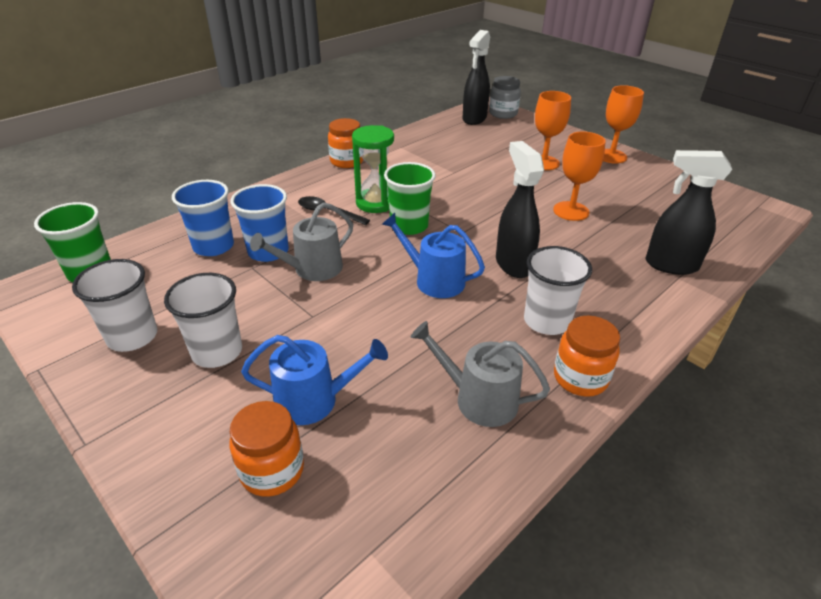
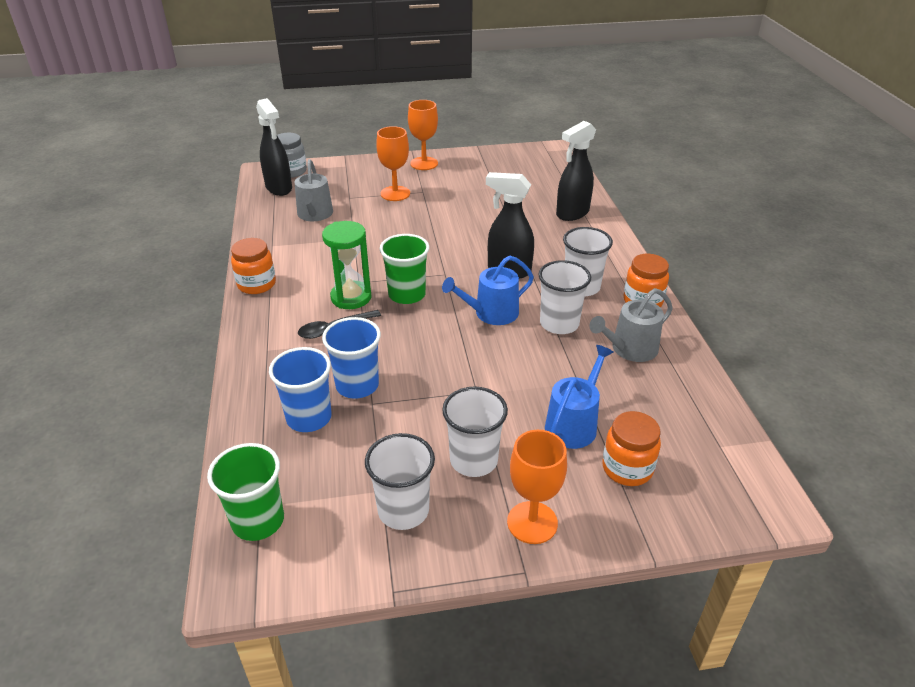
camera: 55 degrees left, 0 degrees up
grey watering can [250,202,353,281] -> grey watering can moved to [295,159,333,221]
orange goblet [553,131,606,221] -> orange goblet moved to [507,430,567,544]
none -> white cup [538,260,591,334]

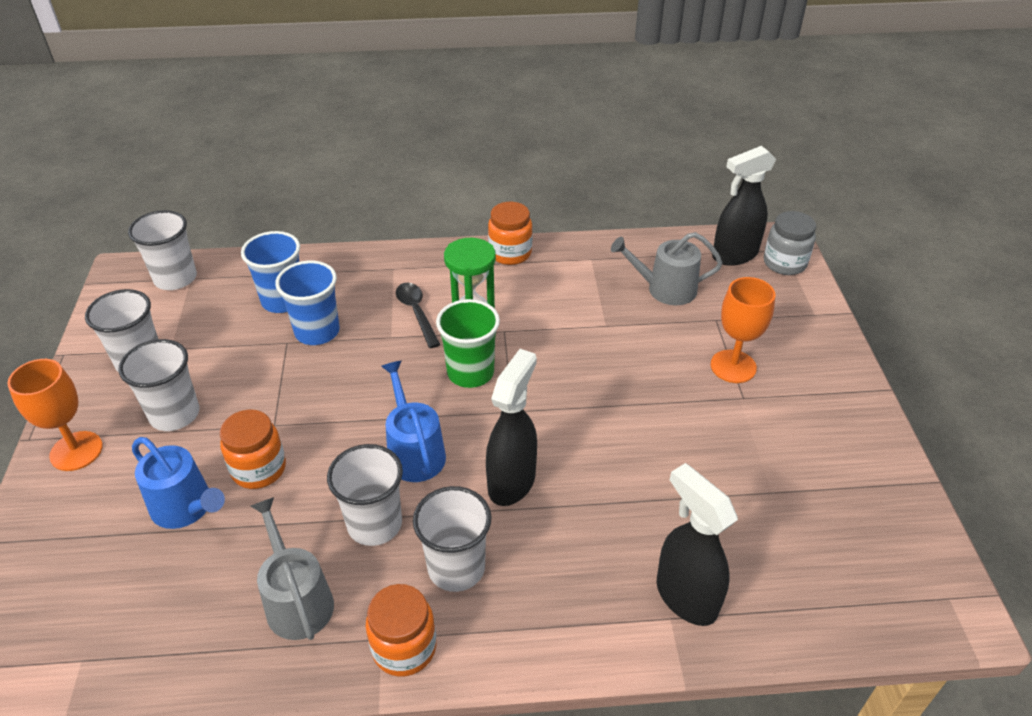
camera: 95 degrees right, 5 degrees up
green cup [207,443,284,541] -> white cup [128,210,197,290]
orange goblet [408,100,438,170] -> none
orange jar [602,411,661,486] -> orange jar moved to [220,410,286,489]

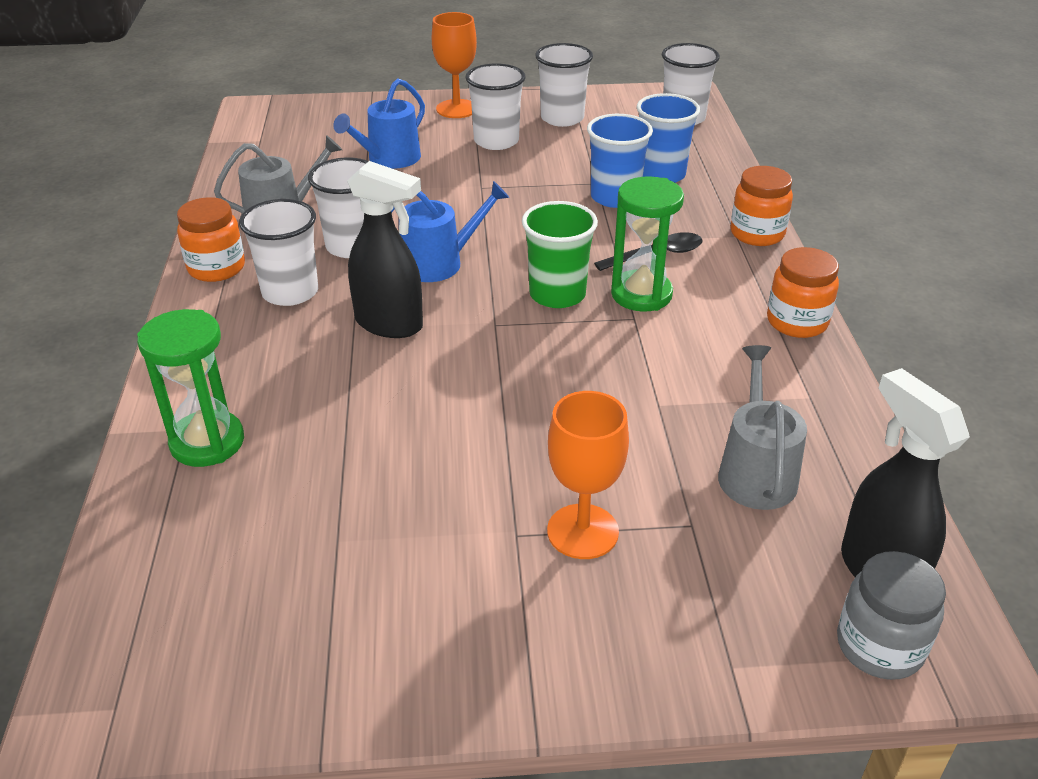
camera: 90 degrees right, 5 degrees down
orange jar [220,410,286,489] -> orange jar moved to [730,166,793,246]
black spray bottle [656,463,738,626] -> green hourglass [137,309,244,467]

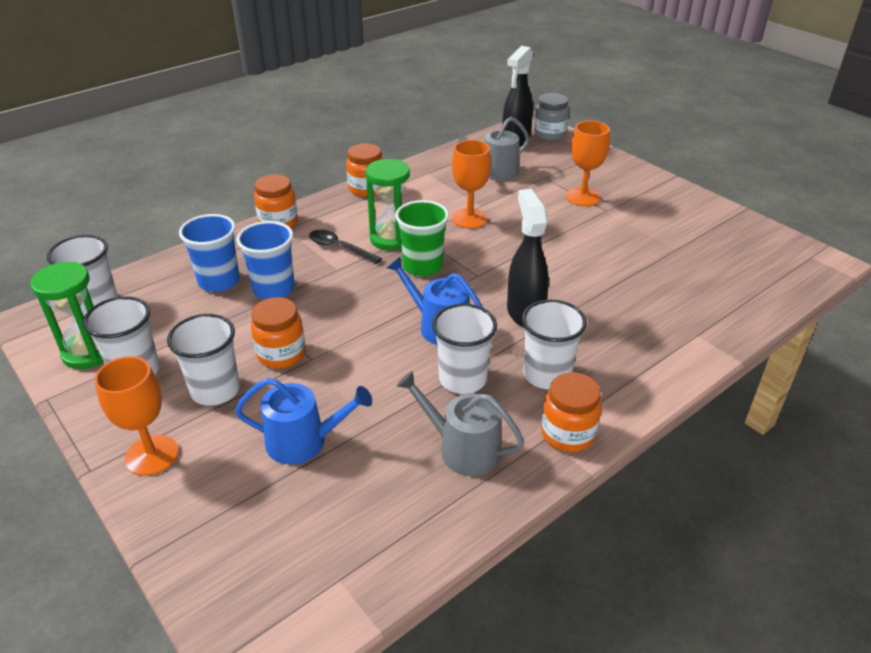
camera: 125 degrees left, 0 degrees up
green hourglass [137,309,244,467] -> green hourglass moved to [30,262,104,369]
none -> orange jar [251,297,305,369]
none -> orange goblet [452,140,491,229]

